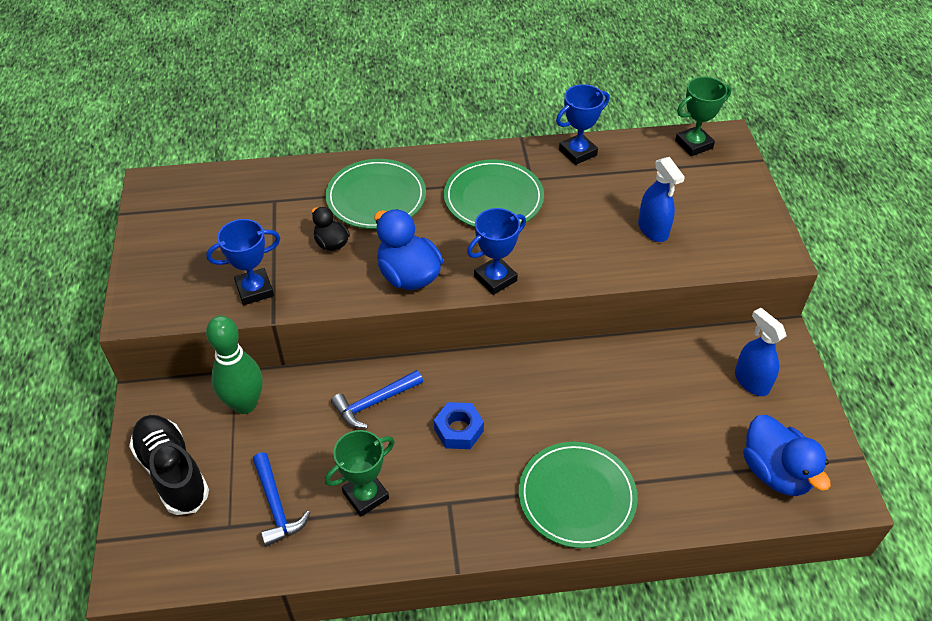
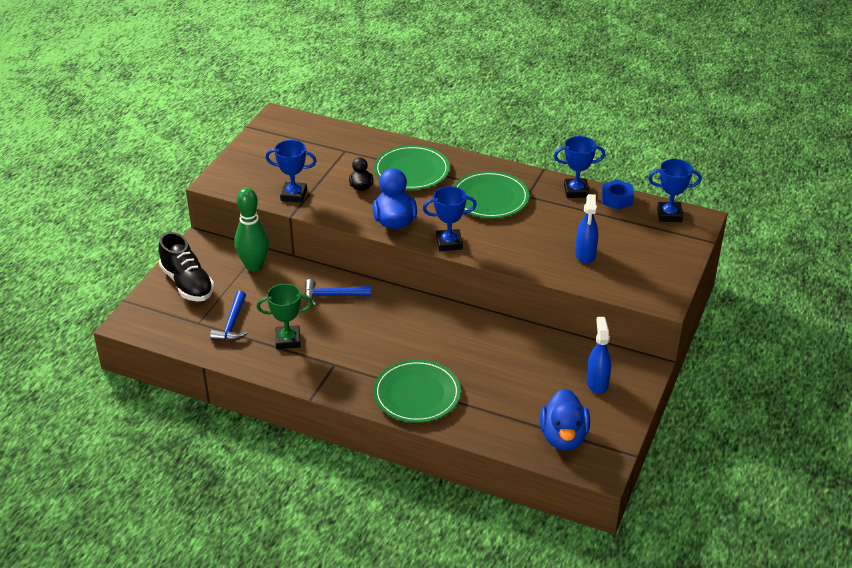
camera: 30 degrees right, 10 degrees down
black shoe [129,415,209,515] -> black shoe turned 150 degrees clockwise [159,232,214,301]
blue nut [434,402,484,449] -> blue nut moved to [602,180,634,210]
green trophy [675,77,731,156] -> blue trophy [648,159,702,222]

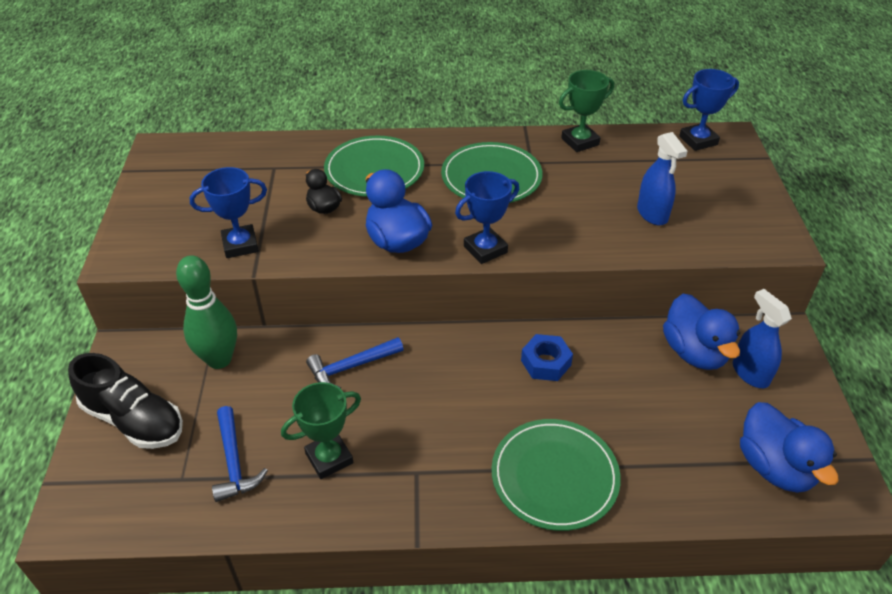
camera: 25 degrees left, 5 degrees up
blue trophy [554,136,605,198] -> green trophy [559,70,614,152]
blue nut [602,180,634,210] -> blue nut moved to [521,334,573,381]
none -> blue duck [663,294,740,370]

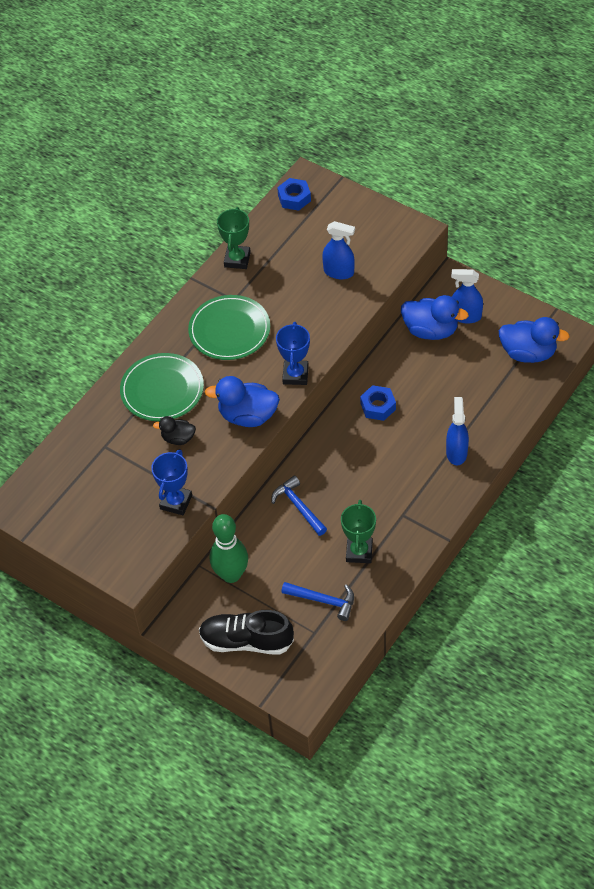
camera: 50 degrees left, 10 degrees up
black shoe [68,353,183,449] -> black shoe turned 150 degrees counterclockwise [199,610,294,655]
blue hammer [306,337,403,389] -> blue hammer turned 135 degrees clockwise [271,475,327,536]
green plate [492,419,621,531] -> blue spray bottle [446,397,469,465]
blue trophy [679,69,739,151] -> blue nut [277,178,311,211]

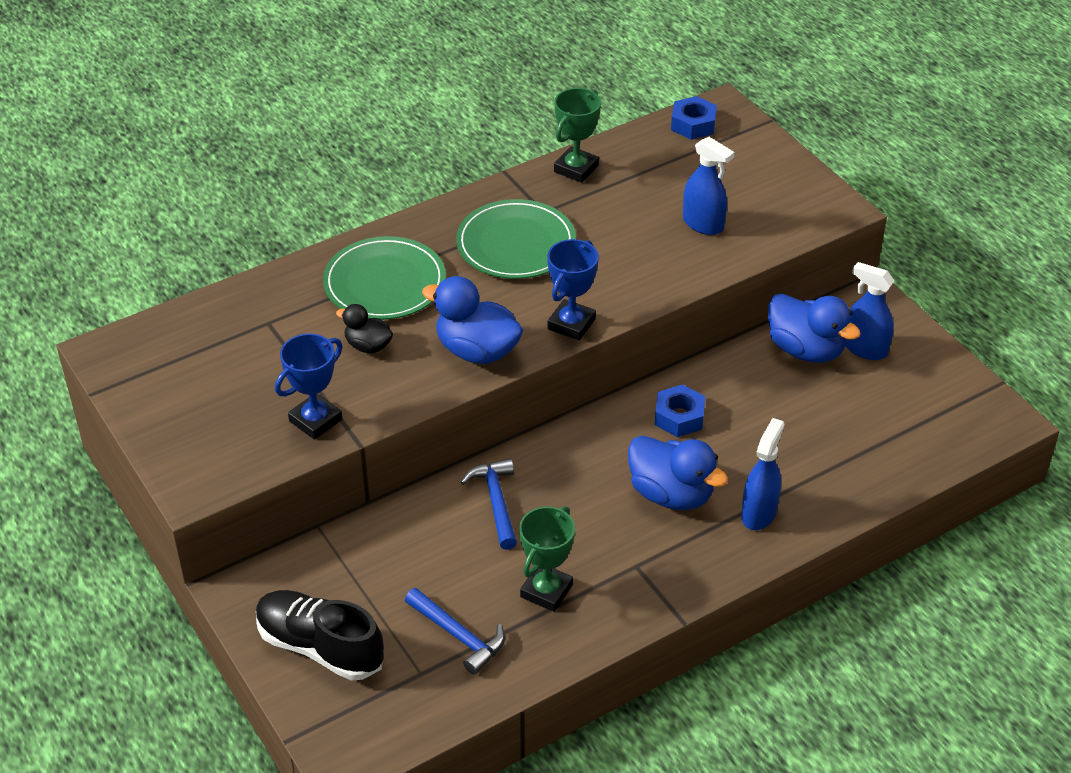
camera: 20 degrees right, 10 degrees down
green bowling pin [210,514,248,583] -> none
blue duck [499,317,570,363] -> blue duck moved to [628,436,728,510]

